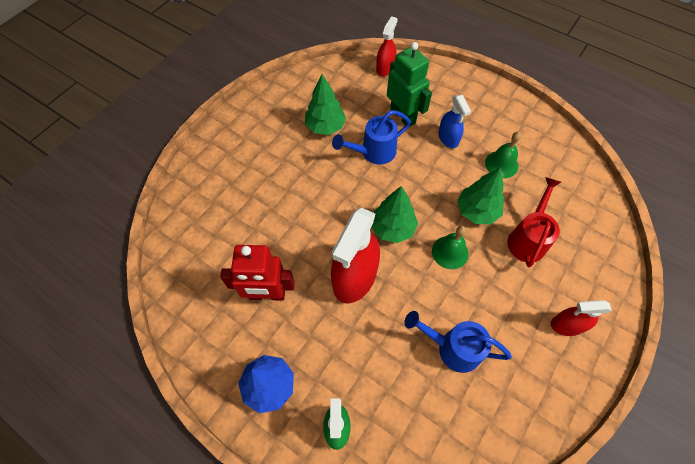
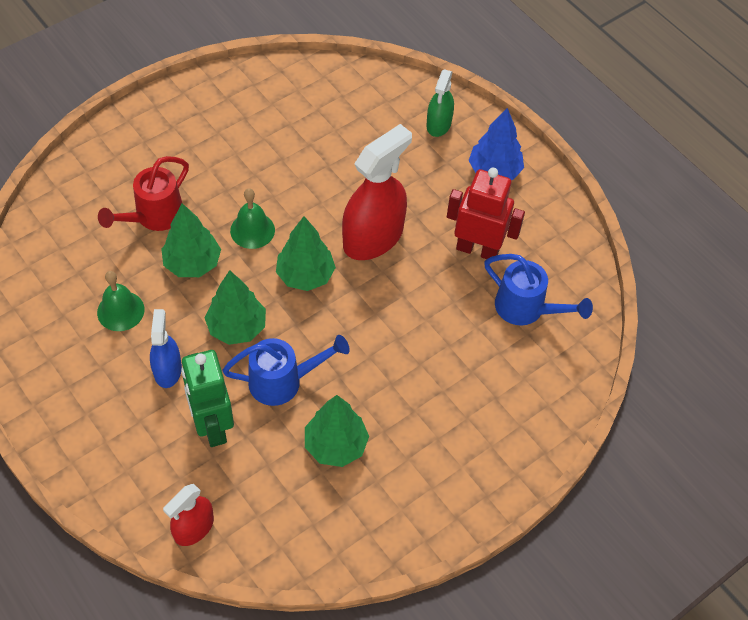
camera: 165 degrees left, 5 degrees down
blue watering can [404,311,512,373] -> blue watering can moved to [484,254,593,326]
red spray bottle [551,300,612,336] -> none
none -> green tree [204,270,266,345]

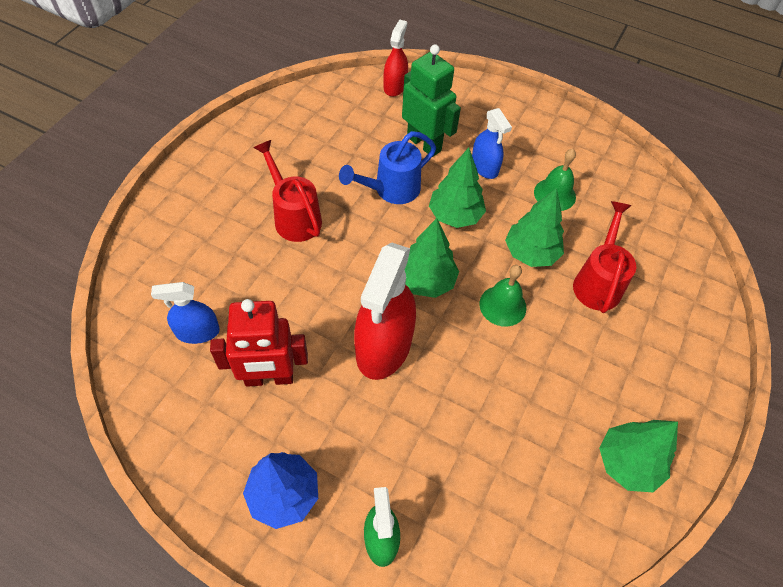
camera: 155 degrees right, 0 degrees up
green tree [305,395,369,467] -> green tree moved to [599,420,678,492]
blue watering can [484,254,593,326] -> blue spray bottle [151,282,220,344]
none -> red watering can [253,140,322,242]

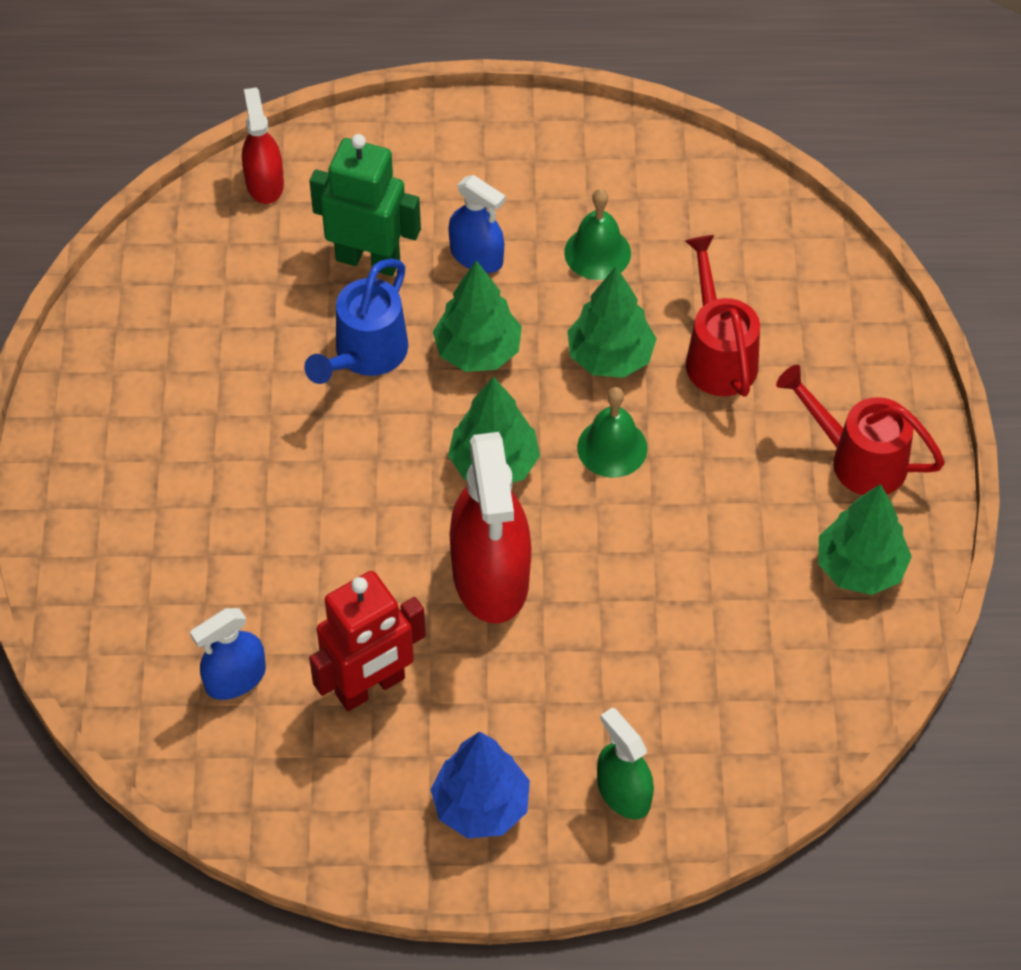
camera: 25 degrees left, 0 degrees up
red watering can [253,140,322,242] -> red watering can moved to [776,365,945,495]

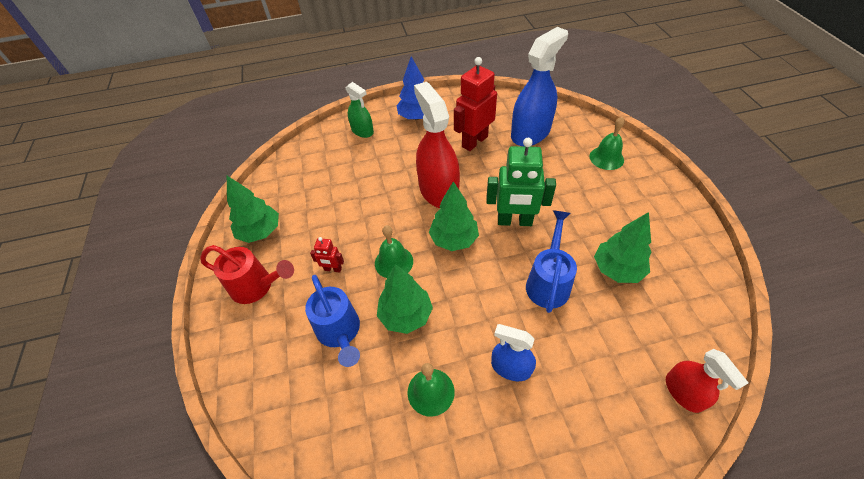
camera: 170 degrees right, 5 degrees down
blue spray bottle [190,608,266,700] -> blue spray bottle [511,27,568,146], size x1.81
green robot [309,134,421,276] -> green robot moved to [486,138,556,226]
green tree [433,260,522,372] -> green tree moved to [594,212,651,283]
red watering can [685,235,760,397] -> blue watering can [305,275,360,367]
none -> red robot [310,237,344,272]
none -> green bell [590,117,625,170]

